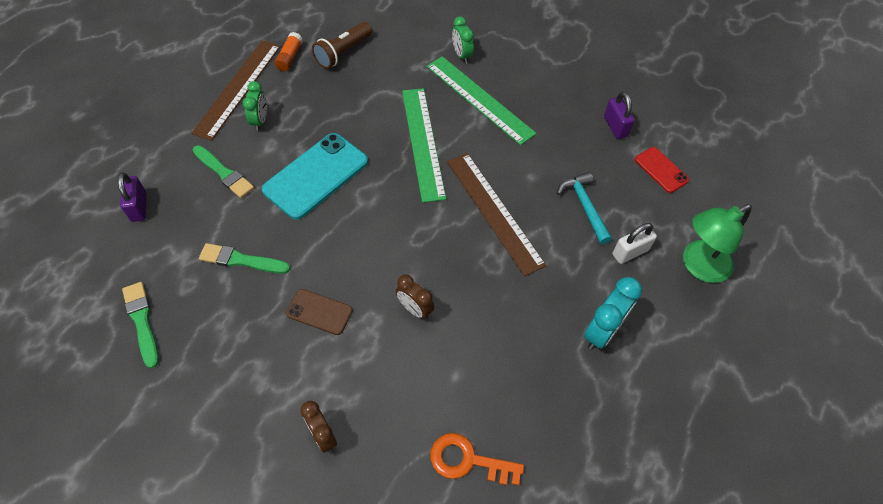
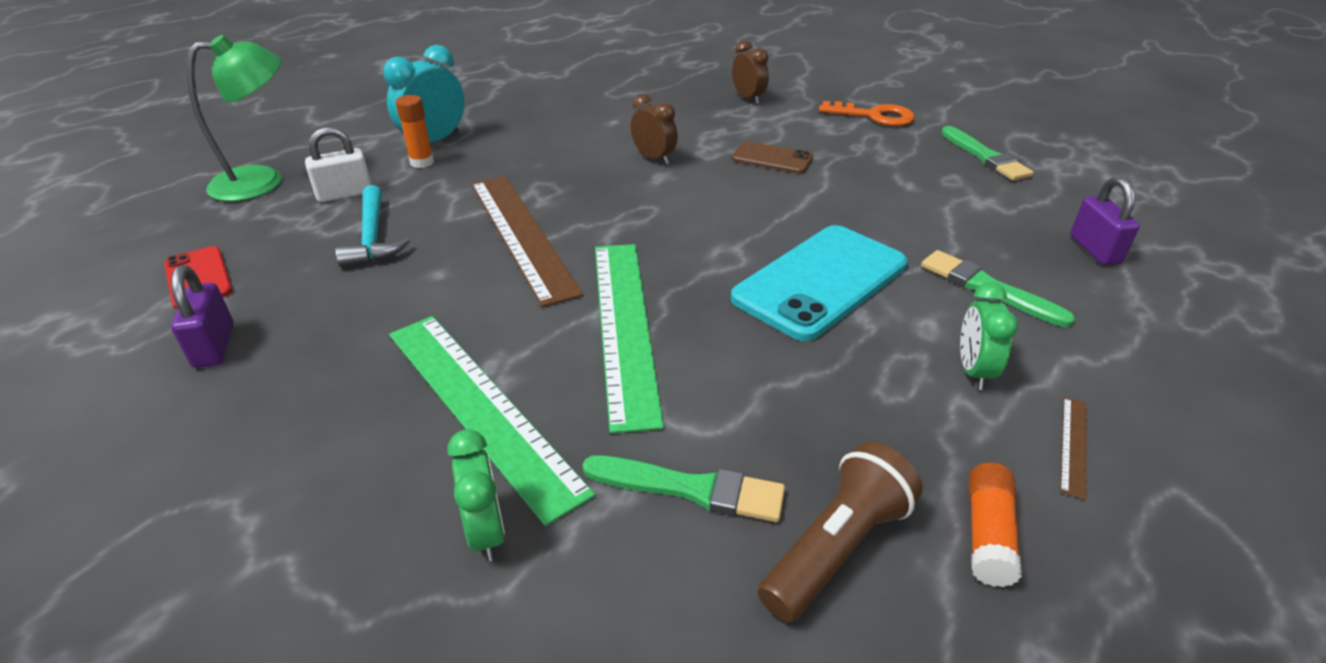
camera: 175 degrees left, 20 degrees down
brown ruler [191,40,281,141] -> brown ruler [1060,397,1087,500], size x0.40
green brush [199,243,290,274] -> green brush moved to [582,455,785,522]
orange key [430,433,524,485] -> orange key moved to [819,101,915,126]
none -> orange glue stick [396,95,434,168]

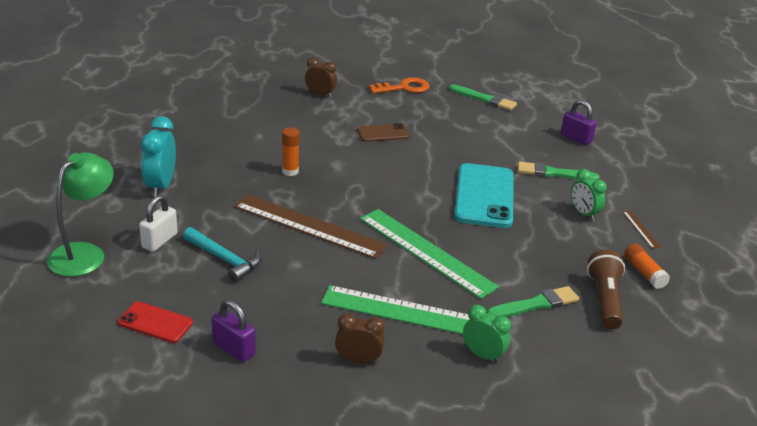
camera: 40 degrees left, 5 degrees down
orange glue stick [396,95,434,168] -> orange glue stick moved to [282,127,300,176]
brown clock [631,94,678,164] -> brown clock moved to [335,313,385,364]

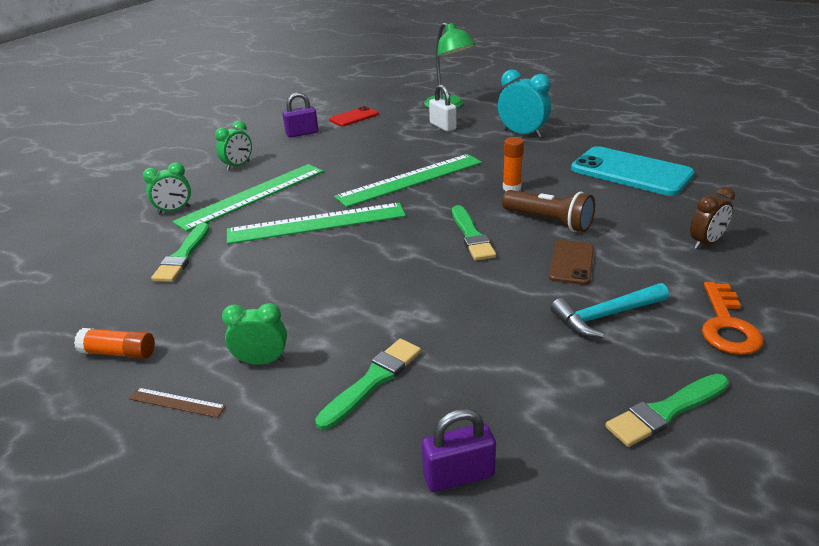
camera: 125 degrees right, 0 degrees up
turquoise hammer [183,227,262,282] -> turquoise hammer moved to [551,283,669,338]
brown ruler [234,194,388,259] -> green ruler [334,154,482,207]
brown clock [335,313,385,364] -> green clock [215,121,252,171]
turquoise phone [454,163,514,228] -> turquoise phone moved to [571,146,695,196]
brown flashlight [587,250,625,329] -> brown flashlight moved to [502,190,595,232]
none -> green brush [452,205,496,261]

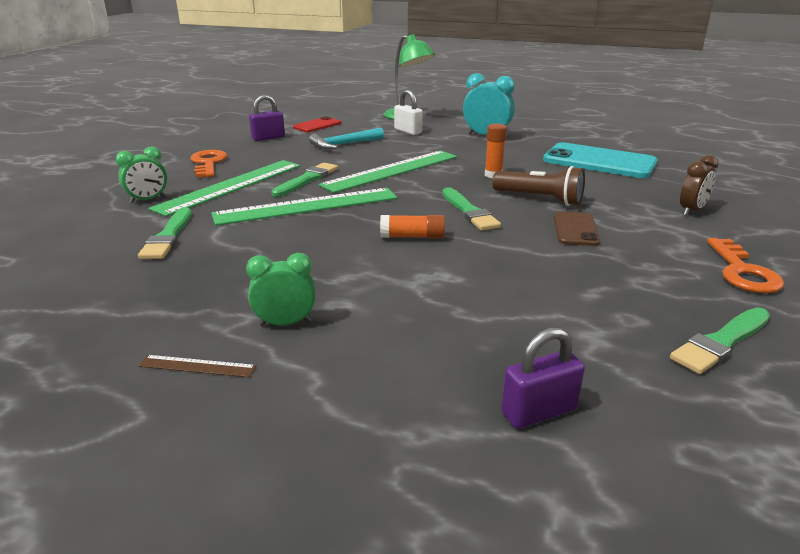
camera: 10 degrees left, 5 degrees down
orange glue stick [74,328,155,359] -> orange glue stick moved to [380,215,445,239]
green clock [215,121,252,171] -> orange key [191,150,227,177]
green brush [315,339,421,430] -> green brush moved to [271,163,338,197]
turquoise hammer [551,283,669,338] -> turquoise hammer moved to [309,128,384,150]

